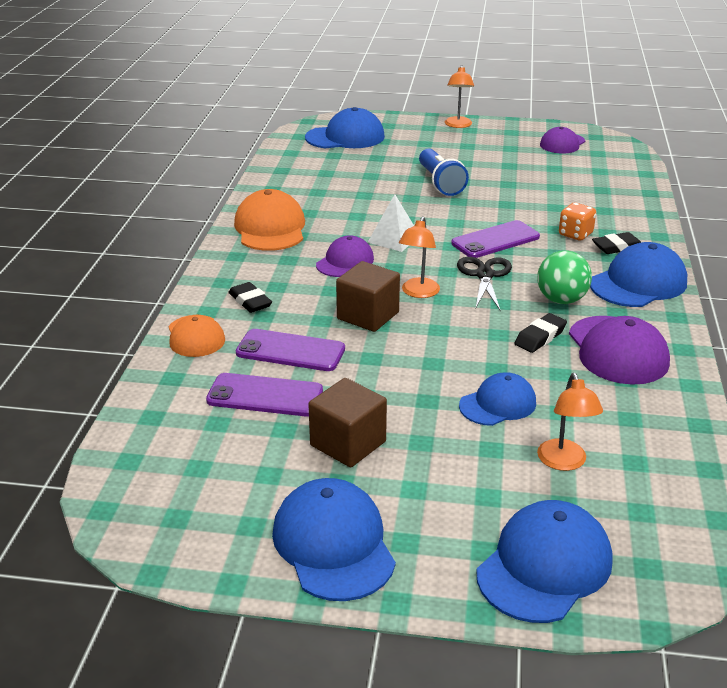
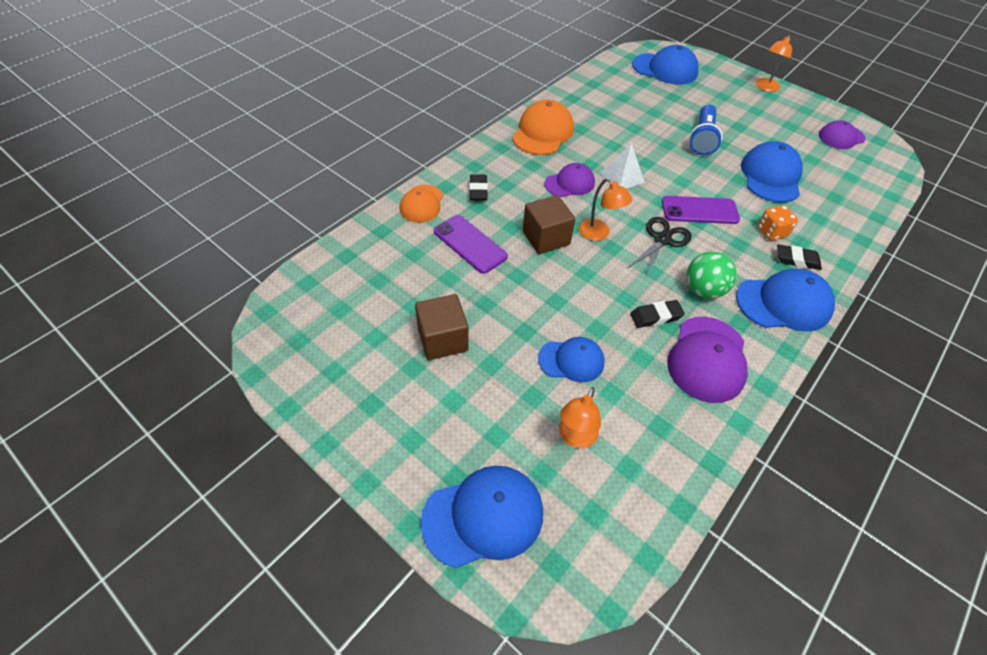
camera: 30 degrees right, 20 degrees up
purple phone [206,373,323,416] -> none
blue cap [272,478,396,601] -> blue cap moved to [741,141,803,203]
orange lamp [399,217,440,298] -> orange lamp turned 90 degrees counterclockwise [579,178,632,241]

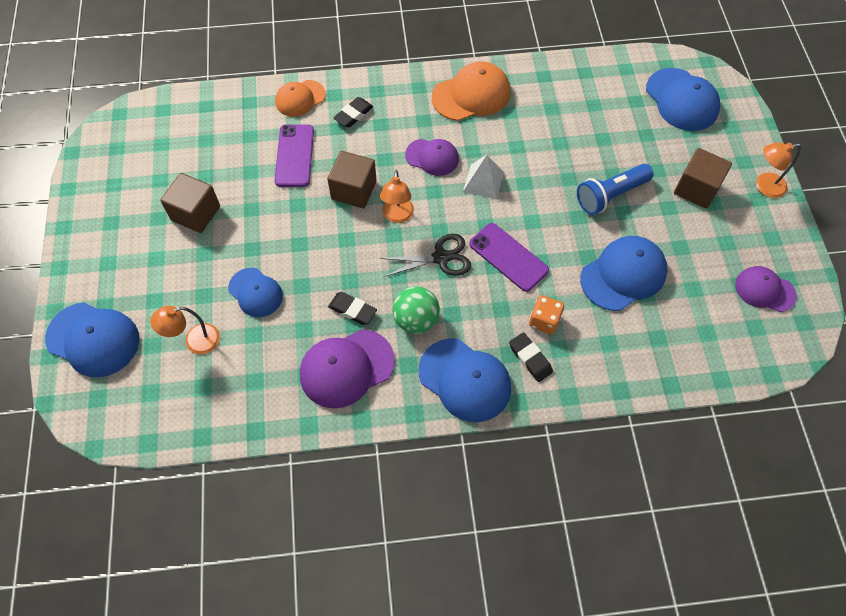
camera: 45 degrees right, 10 degrees up
none -> brown cube [674,148,732,209]

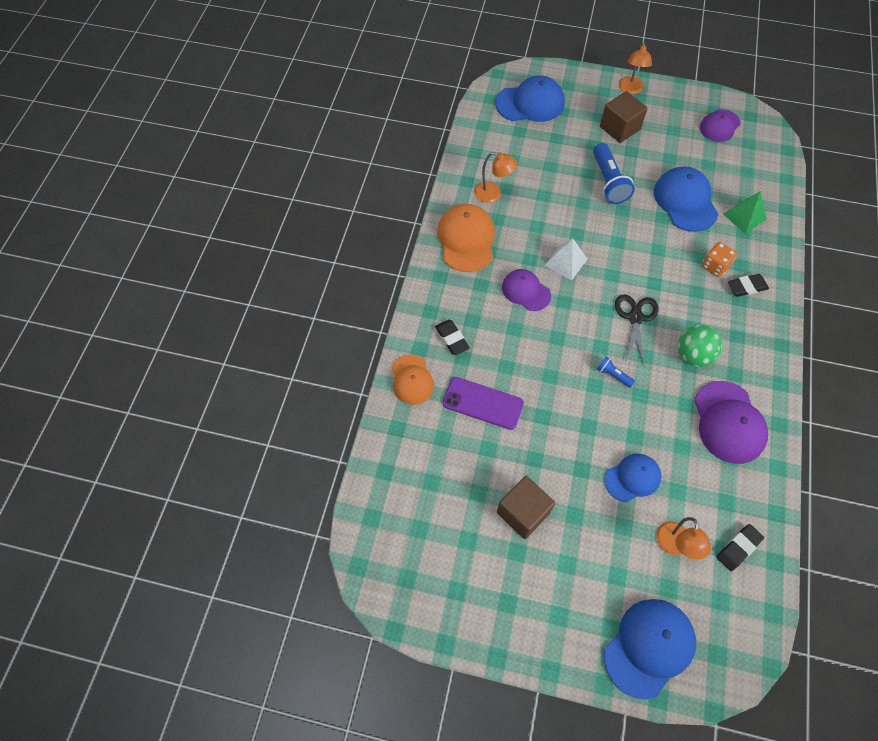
camera: 70 degrees left, 0 degrees up
brown cube [327,151,377,208] -> none
black eraser [328,292,377,325] -> black eraser moved to [716,524,764,571]
orange lamp [380,170,414,223] -> orange lamp moved to [474,152,517,203]
purple cap [405,139,459,176] -> purple cap turned 90 degrees counterclockwise [502,269,551,311]
blue cap [419,338,511,422] -> none
purple phone [469,223,549,292] -> none
none -> blue flashlight [597,356,635,388]
none -> green pyramid [723,191,767,234]

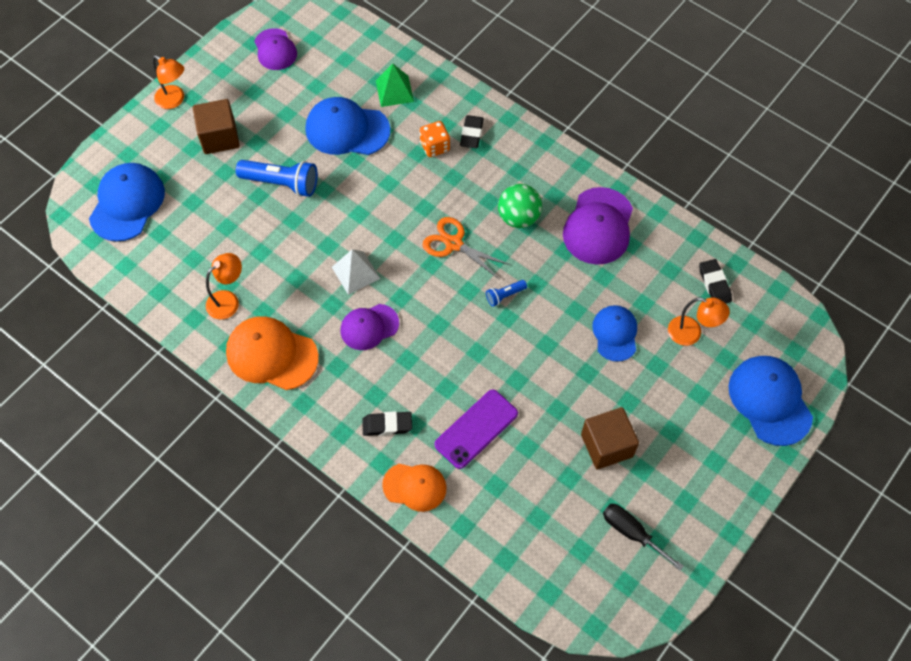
camera: 65 degrees left, 0 degrees up
black scissors [615,294,658,365] -> orange scissors [423,217,510,279]
purple cap [694,381,768,464] -> purple cap turned 90 degrees clockwise [563,187,633,265]
none -> black screwdriver [603,504,684,571]

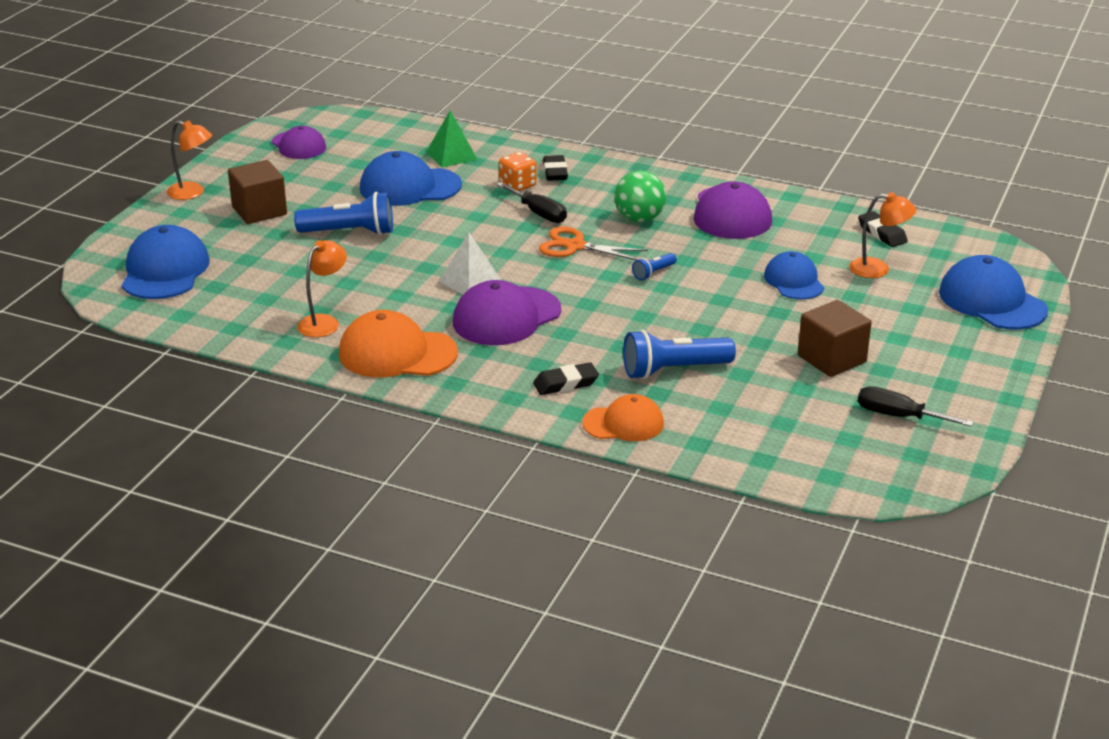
camera: 15 degrees left, 30 degrees down
purple cap [341,304,399,350] -> purple cap [453,280,561,345], size x1.56
purple phone [435,390,518,469] -> blue flashlight [623,330,736,379]
none -> black screwdriver [497,182,567,223]

